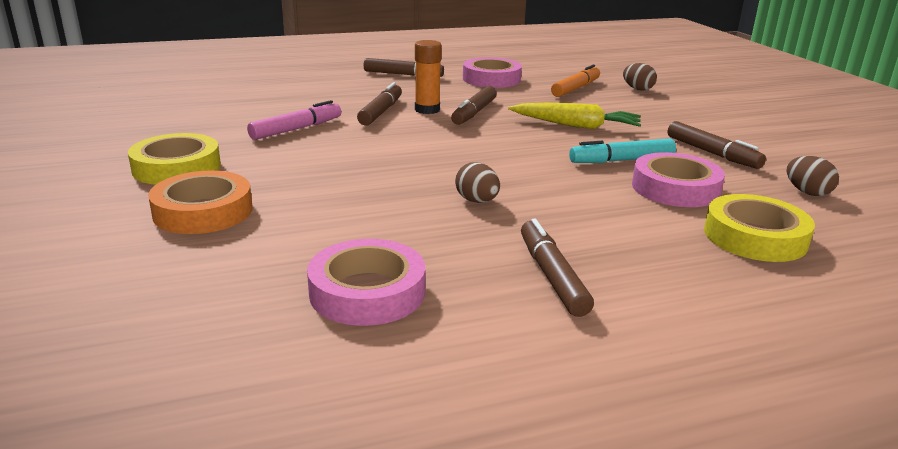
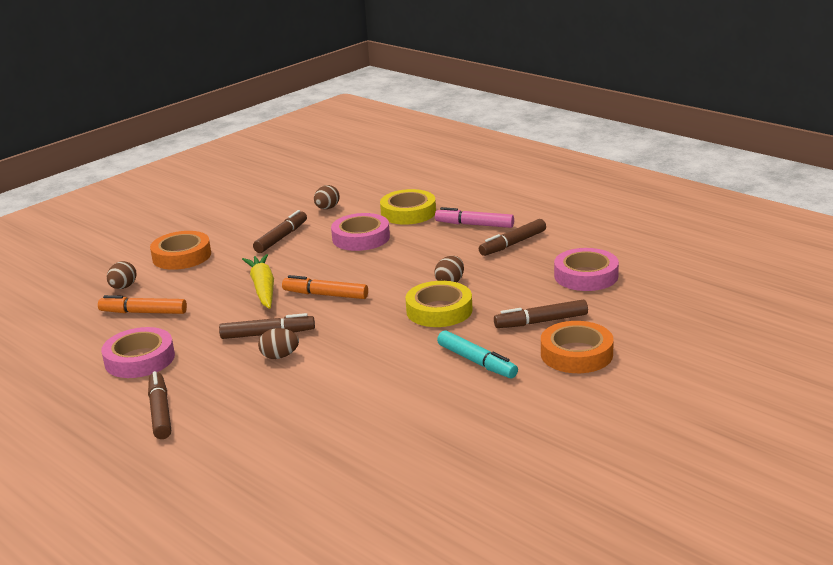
camera: 115 degrees left, 0 degrees up
yellow tape [128,133,221,185] -> yellow tape moved to [405,281,472,327]
pink marker [247,100,341,140] -> pink marker moved to [435,207,514,228]
brown marker [357,82,402,126] -> brown marker moved to [494,299,588,328]
orange glue stick [415,40,442,114] -> brown egg [258,328,299,359]
turquoise marker [569,138,676,163] -> turquoise marker moved to [437,330,518,378]
none -> orange tape [150,231,211,270]
none -> orange marker [282,275,368,299]

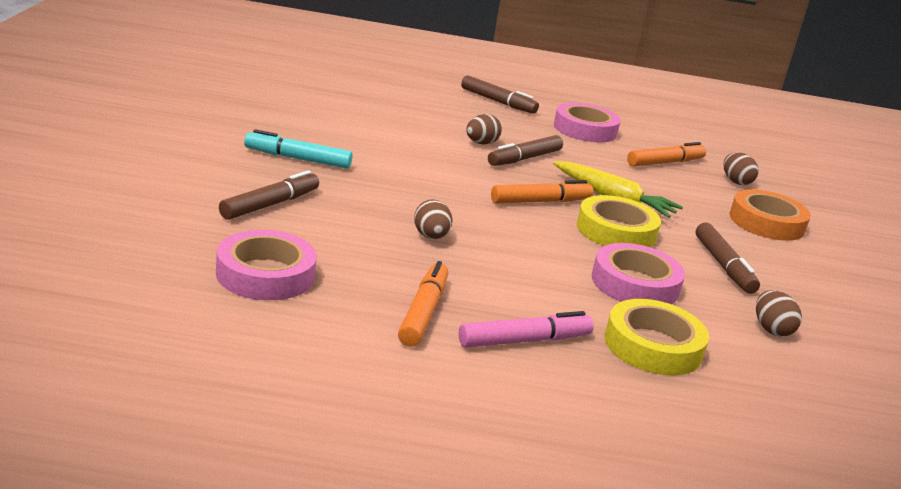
camera: 135 degrees right, 0 degrees up
yellow tape [405,281,472,327] -> yellow tape moved to [577,195,661,247]
brown marker [479,219,546,256] -> orange marker [398,261,448,347]
orange tape [541,321,614,373] -> none

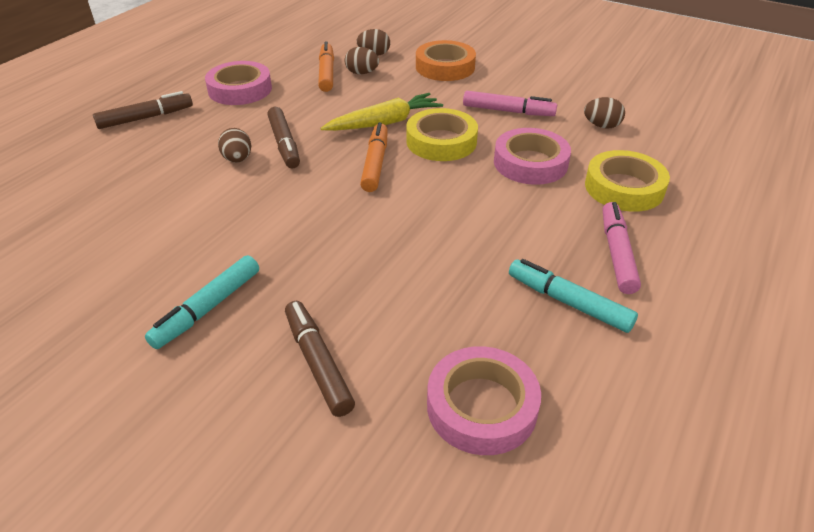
camera: 60 degrees left, 15 degrees up
orange marker [398,261,448,347] -> turquoise marker [509,259,638,333]
brown egg [414,199,452,239] -> brown egg moved to [345,47,379,74]
brown marker [696,222,760,294] -> pink marker [463,91,557,116]

